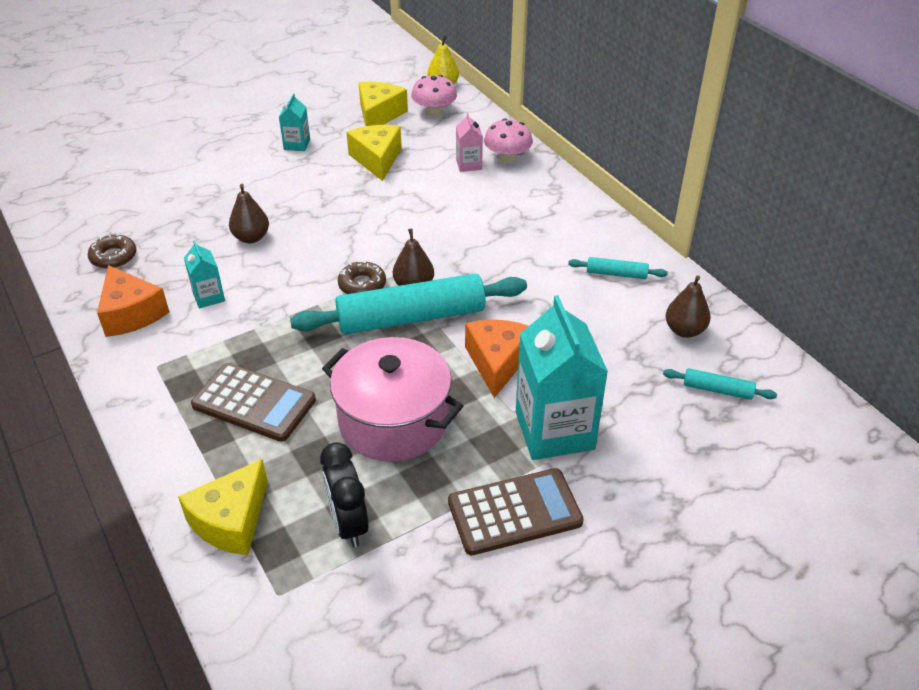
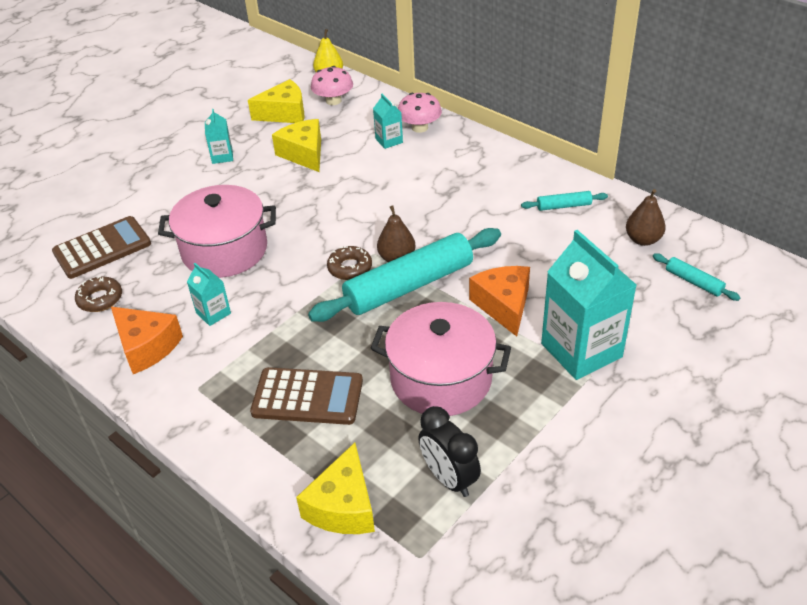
camera: 15 degrees left, 0 degrees up
brown pear [229,184,269,243] -> pink pot [158,185,276,278]
yellow cheese [359,82,408,126] -> yellow cheese turned 75 degrees clockwise [248,79,304,123]
brown calculator [448,468,584,555] -> brown calculator moved to [52,216,151,279]
pink carton [456,112,483,172] -> turquoise carton [373,94,403,149]
turquoise rolling pin [663,368,777,400] -> turquoise rolling pin turned 45 degrees clockwise [653,253,741,301]

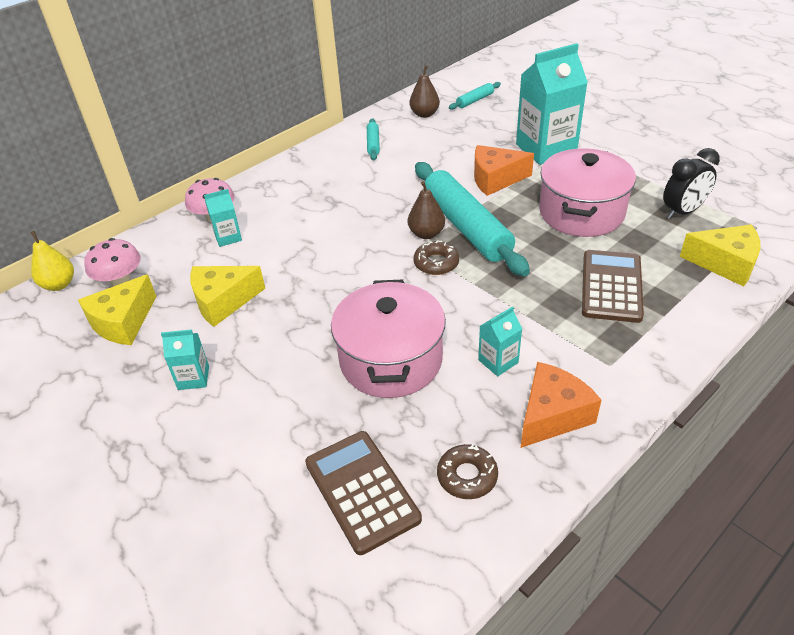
camera: 85 degrees left, 0 degrees up
yellow cheese [248,79,304,123] -> yellow cheese turned 135 degrees counterclockwise [78,274,156,345]

